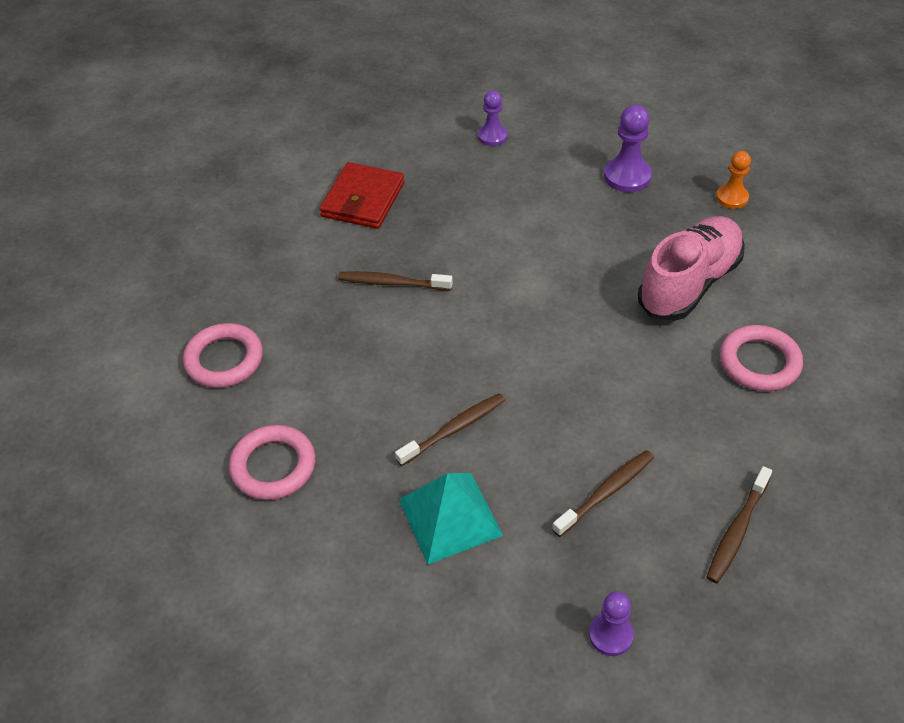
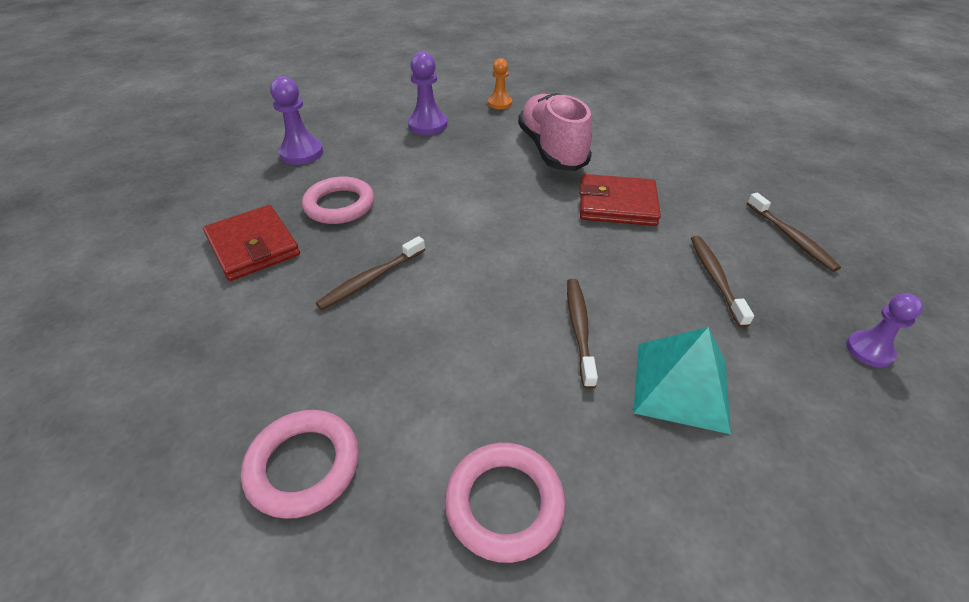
camera: 55 degrees left, 5 degrees down
purple pawn [478,91,508,146] -> purple pawn [270,76,323,165], size x1.51
pink ring [720,325,803,391] -> pink ring moved to [302,176,374,224]
none -> red wallet [580,174,661,226]

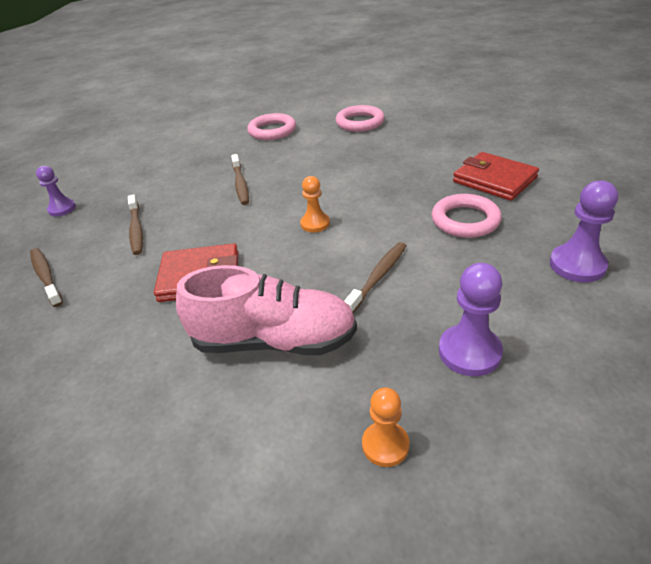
camera: 170 degrees right, 5 degrees down
brown toothbrush [316,236,425,310] -> brown toothbrush moved to [344,242,406,313]
pink shoe [518,93,592,171] -> pink shoe turned 60 degrees counterclockwise [176,265,357,355]
turquoise pyramid [633,327,731,434] -> none
none -> orange pawn [300,176,330,233]

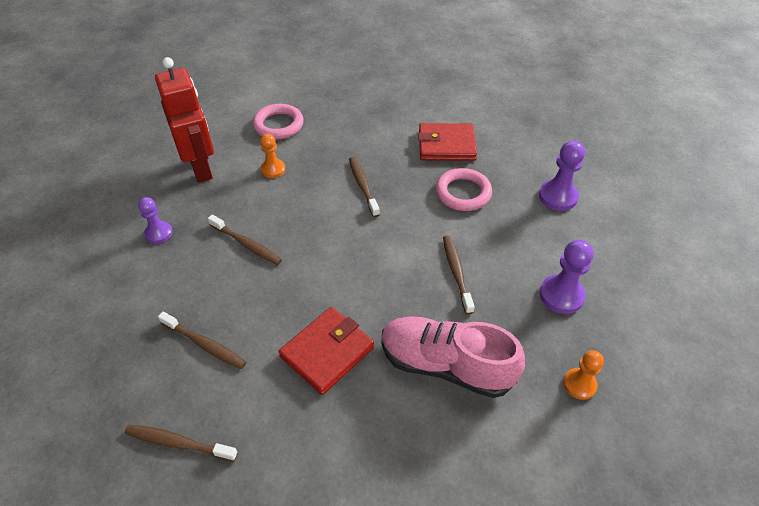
camera: 45 degrees left, 10 degrees up
purple pawn [36,166,76,216] -> purple pawn moved to [138,197,173,244]
pink shoe [176,265,357,355] -> pink shoe turned 120 degrees counterclockwise [382,316,525,398]
pink ring [247,113,296,140] -> red robot [155,57,214,183]
orange pawn [300,176,330,233] -> orange pawn moved to [260,134,285,178]
none -> brown toothbrush [349,157,380,217]

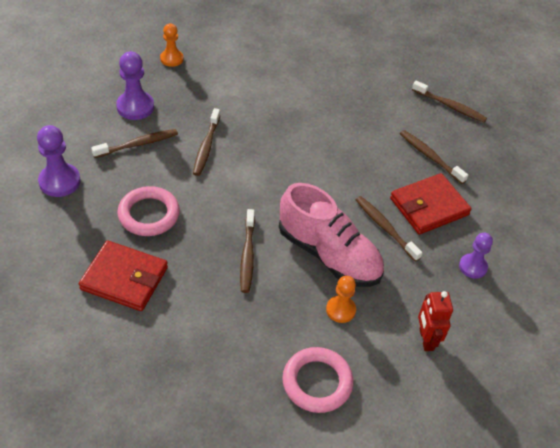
camera: 165 degrees left, 0 degrees up
red robot [155,57,214,183] -> red robot [418,291,453,351], size x0.54
red wallet [279,307,374,395] -> red wallet moved to [390,173,472,235]
pink shoe [382,316,525,398] -> pink shoe moved to [279,183,384,287]
none -> brown toothbrush [91,129,178,158]

